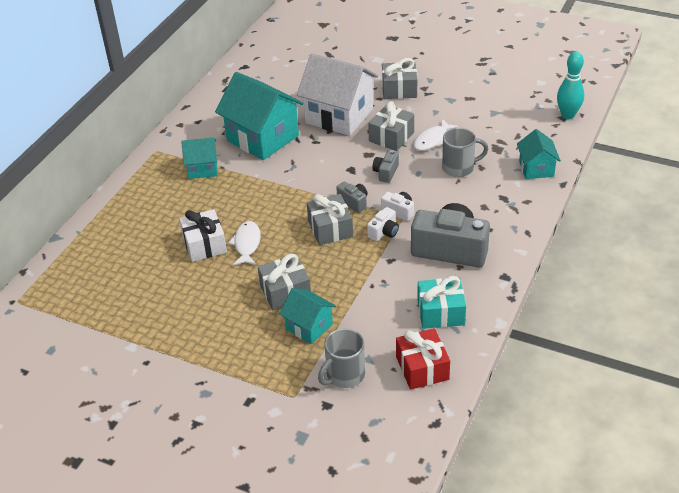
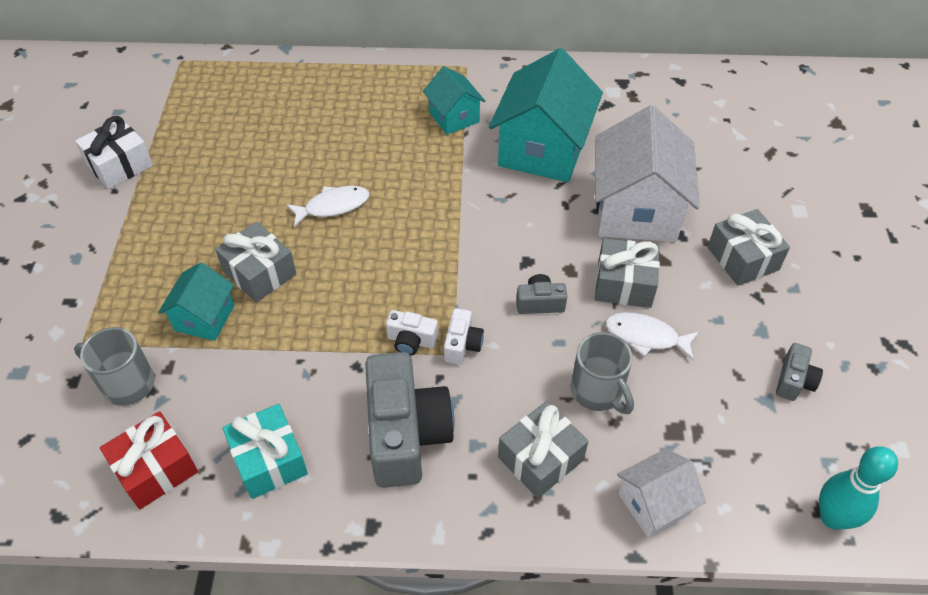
camera: 65 degrees right, 10 degrees up
white gift [179,209,227,262] -> white gift moved to [75,116,153,189]
grey gift [307,194,353,245] -> grey gift moved to [498,401,588,498]
grey camera [336,181,368,213] -> grey camera moved to [776,343,823,401]
turquoise house [517,129,561,179] -> white house [617,448,706,537]

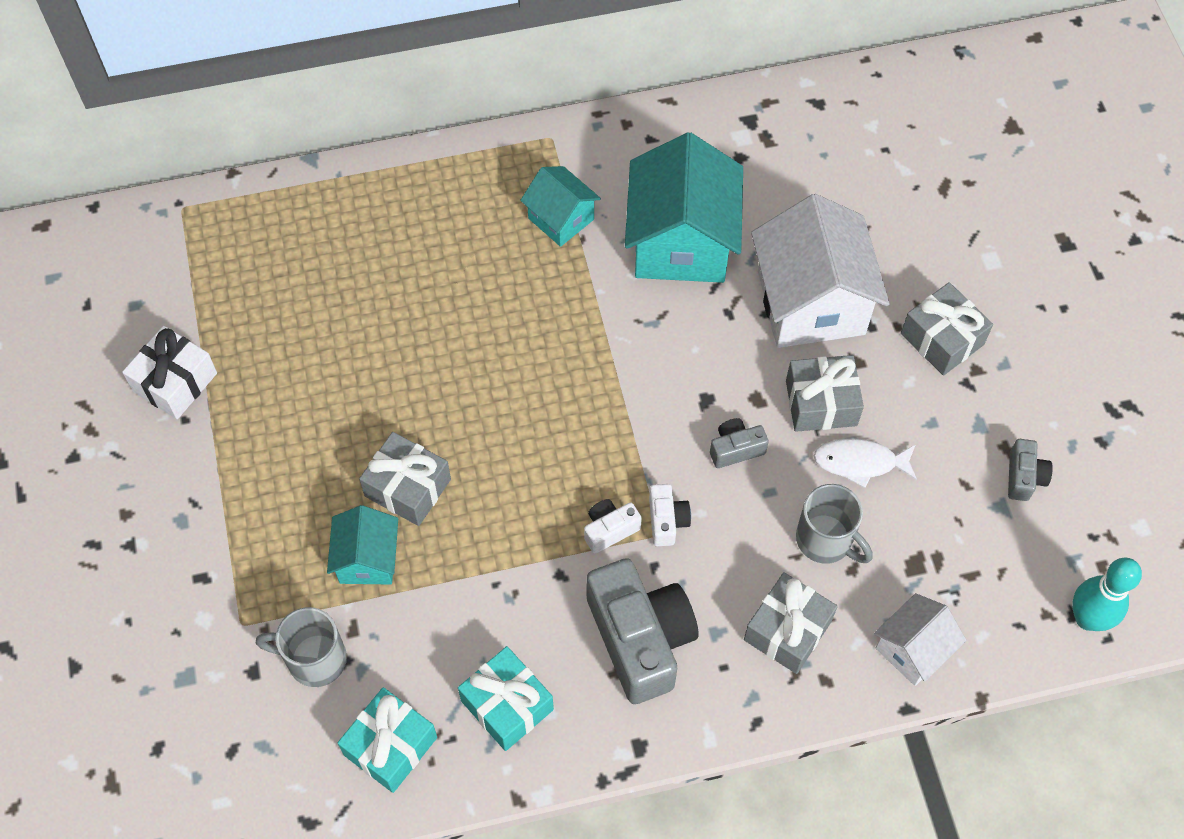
camera: 15 degrees left, 10 degrees up
red gift [100,411,198,509] -> turquoise gift [337,687,437,793]
white fish [286,186,370,227] -> none
white camera [386,310,438,355] -> white camera turned 150 degrees clockwise [584,499,642,554]

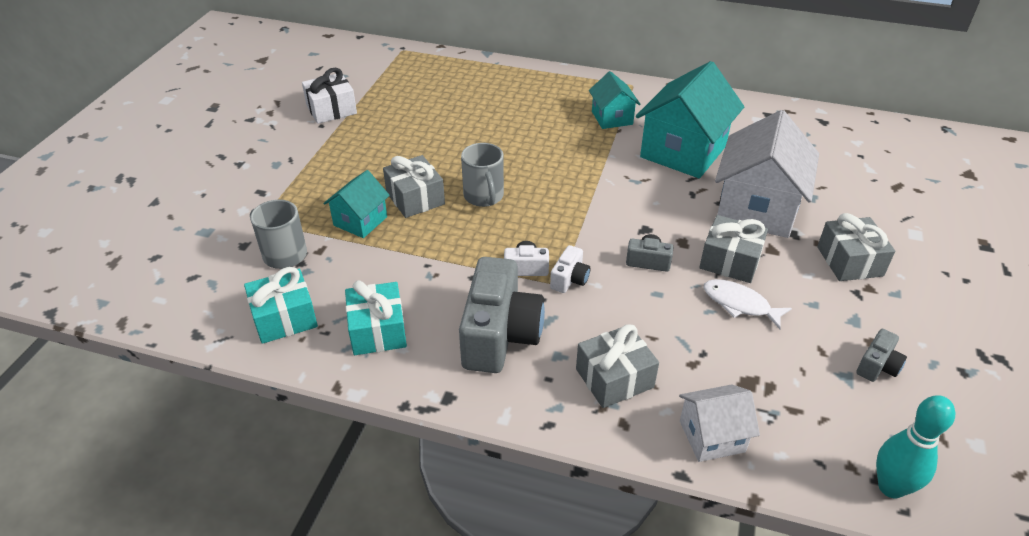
camera: 30 degrees right, 20 degrees down
grey mug [796,484,873,564] -> grey mug moved to [461,143,504,207]

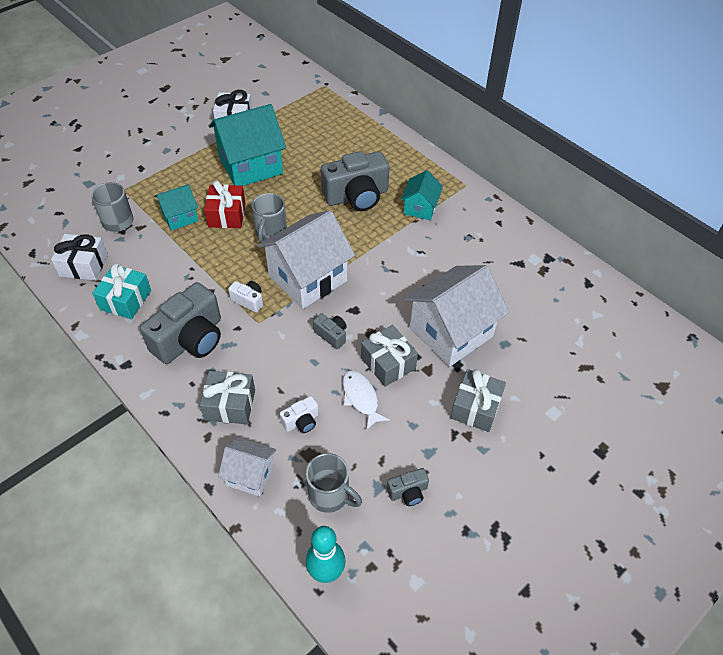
camera: 30 degrees right, 10 degrees up
turquoise gift [244,267,318,344] -> white gift [51,234,108,281]
grey gift [383,155,445,218] -> red gift [204,180,245,228]
white camera [550,245,590,293] -> white camera moved to [280,396,319,433]
turquoise house [636,61,744,178] -> turquoise house moved to [209,104,286,186]
none -> white house [257,210,355,309]
none -> grey mug [306,453,362,513]
none -> grey camera [321,151,390,211]

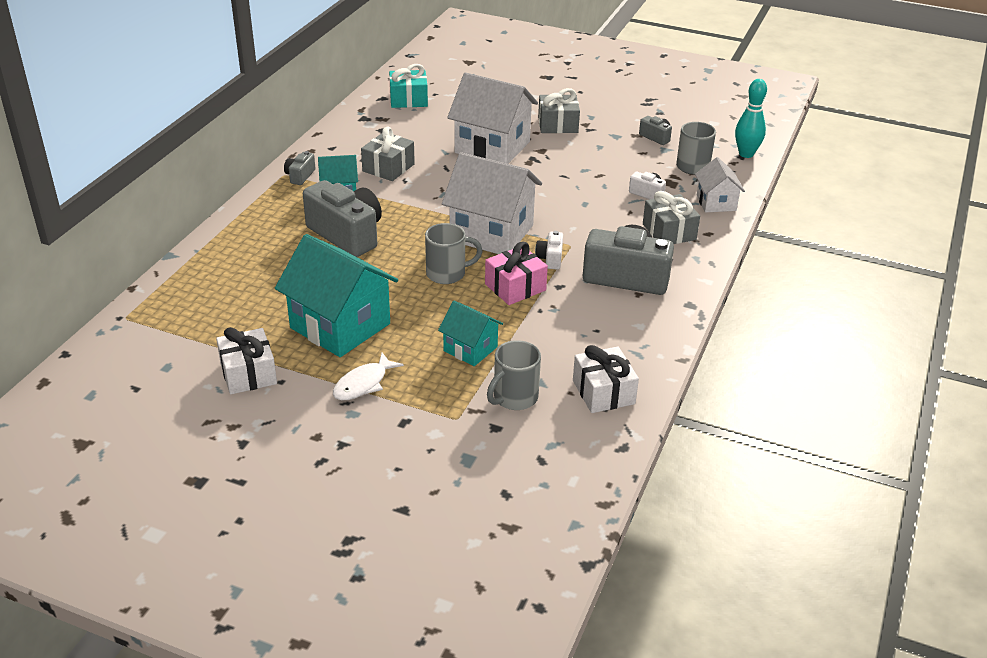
camera: 115 degrees left, 15 degrees down
turquoise gift [92,263,151,319] -> turquoise gift moved to [389,64,428,108]
red gift [204,180,245,228] -> none
grey camera [313,314,347,349] -> grey camera moved to [284,151,315,185]
white fish [343,370,390,430] -> white fish moved to [333,353,404,400]
grey gift [361,325,418,387] -> grey gift moved to [361,127,415,181]
none -> pink gift [485,241,548,305]

